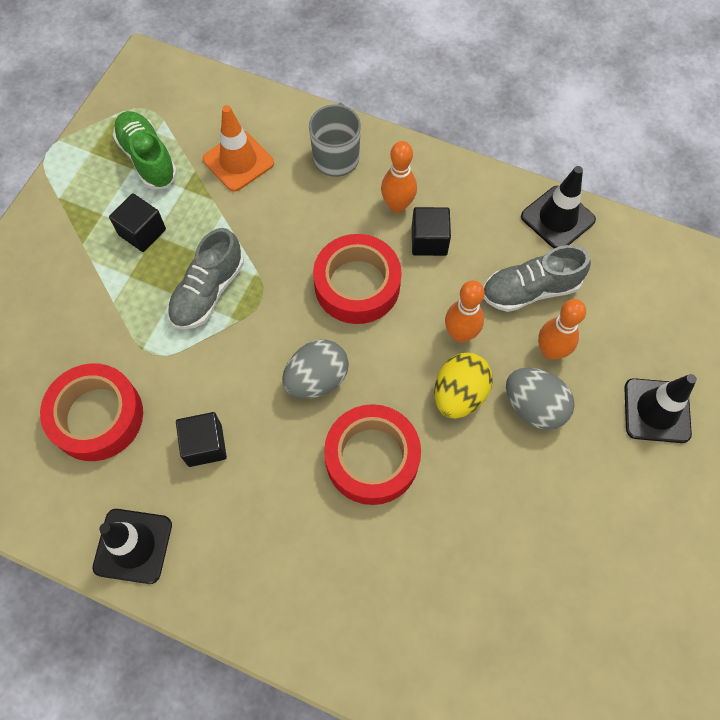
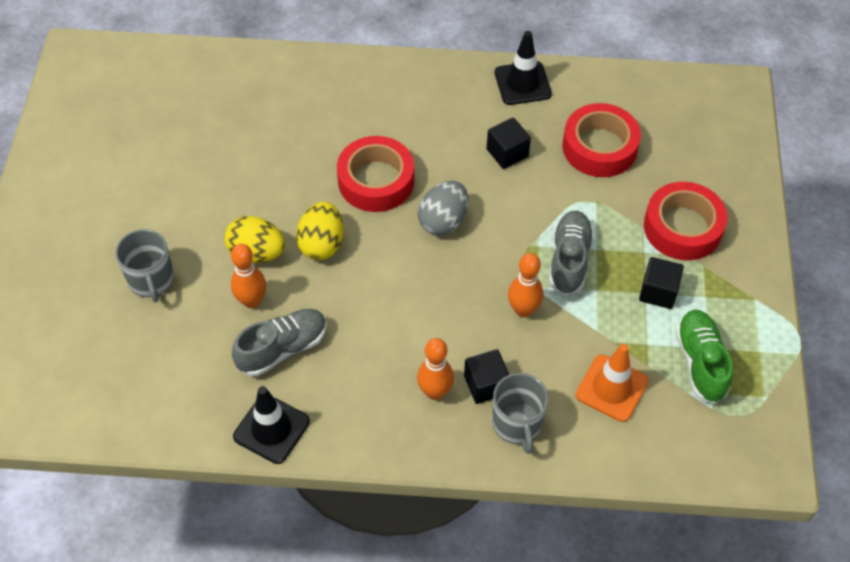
camera: 160 degrees right, 10 degrees down
green shoe [113,111,177,189] -> green shoe turned 135 degrees counterclockwise [675,310,733,404]
red tape [313,234,402,324] -> red tape moved to [644,182,728,260]
black cube [412,207,451,256] -> black cube moved to [464,349,509,404]
orange bowling pin [445,280,485,343] -> orange bowling pin moved to [508,253,543,317]
grey egg [506,368,575,430] -> yellow egg [225,216,285,263]
black traffic cone [624,374,697,443] -> grey mug [115,229,174,302]

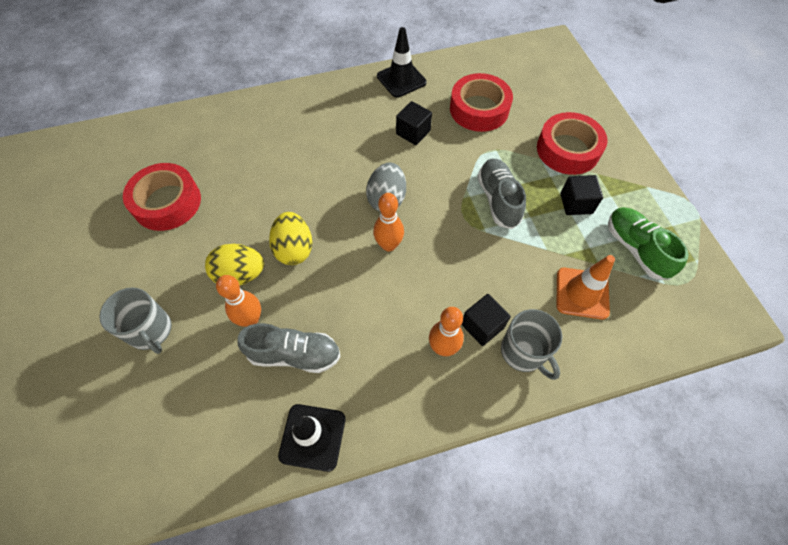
camera: 20 degrees left, 5 degrees up
grey shoe [232,309,327,376] -> grey shoe turned 60 degrees clockwise [238,323,341,373]
red tape [337,136,414,212] -> red tape moved to [123,163,201,231]
orange bowling pin [508,253,543,317] -> orange bowling pin moved to [373,193,404,251]

